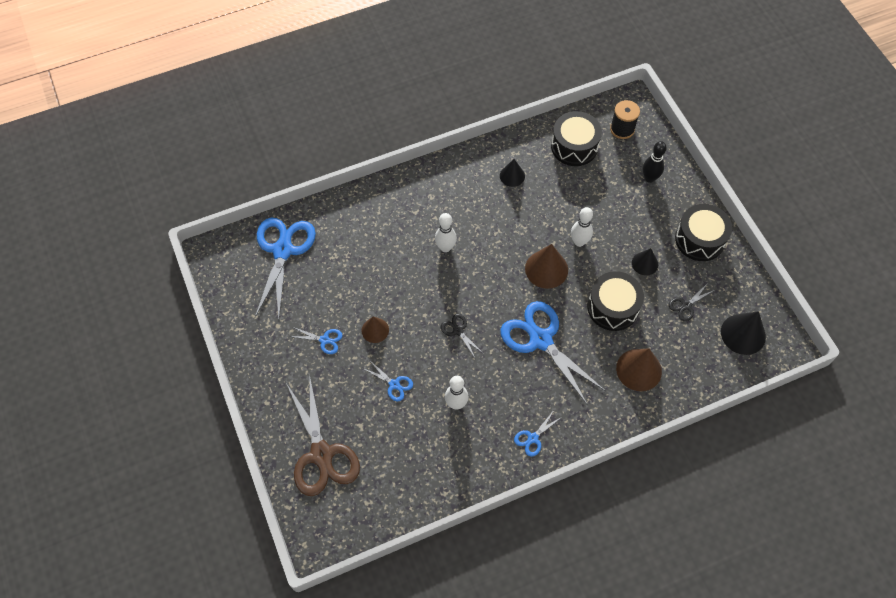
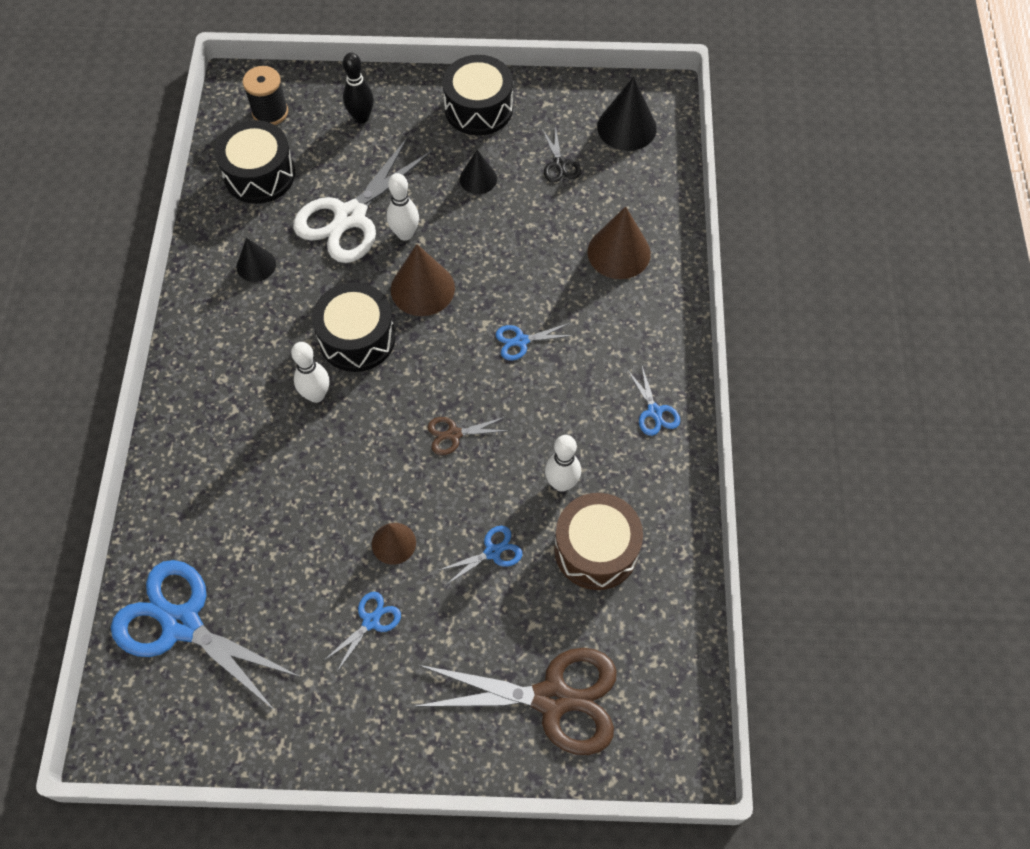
camera: 65 degrees left, 0 degrees up
black scissors [441,314,484,358] -> brown scissors [428,417,510,455]
blue scissors [501,301,606,405] -> blue scissors [496,323,574,360], size x0.44
black drum [587,271,644,331] -> black drum moved to [312,282,396,372]
none -> white scissors [293,137,433,263]
none -> brown drum [554,493,643,590]

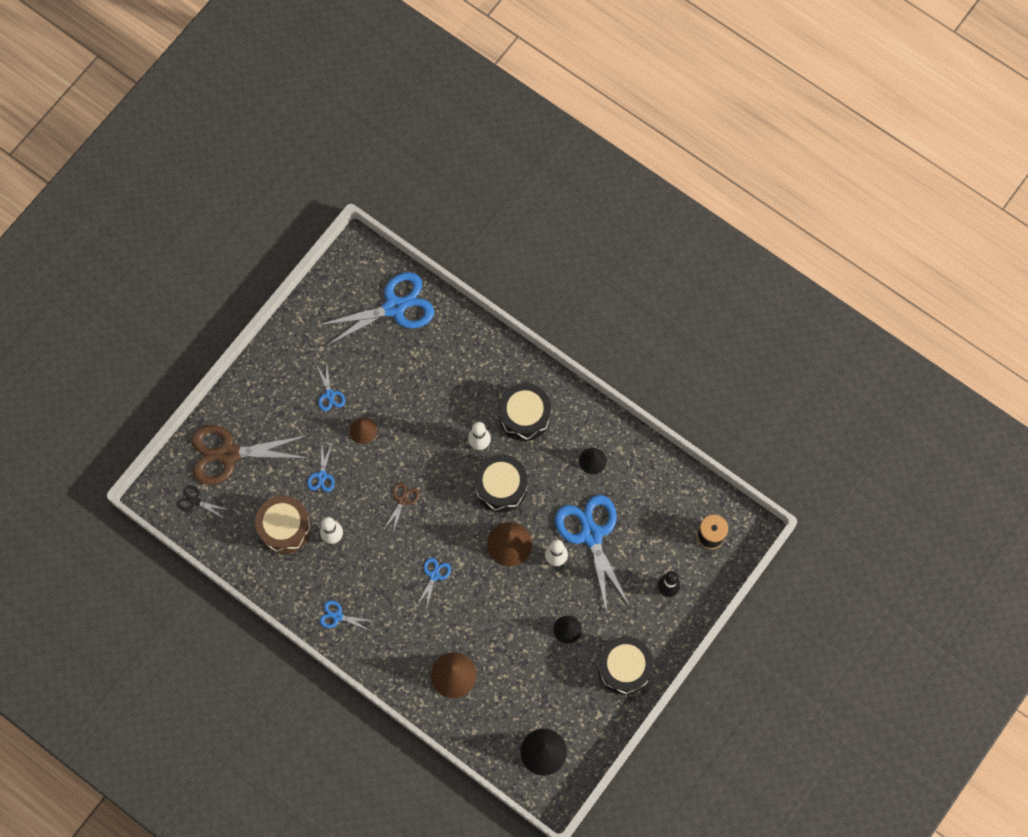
camera: 125 degrees right, 10 degrees up
black drum [215,120,295,204] -> black drum moved to [499,383,551,441]
white scissors [293,137,433,263] -> blue scissors [555,495,629,612]
brown scissors [413,648,617,755] -> brown scissors turned 45 degrees clockwise [192,425,308,485]
black scissors [542,125,581,183] -> black scissors moved to [177,485,229,519]

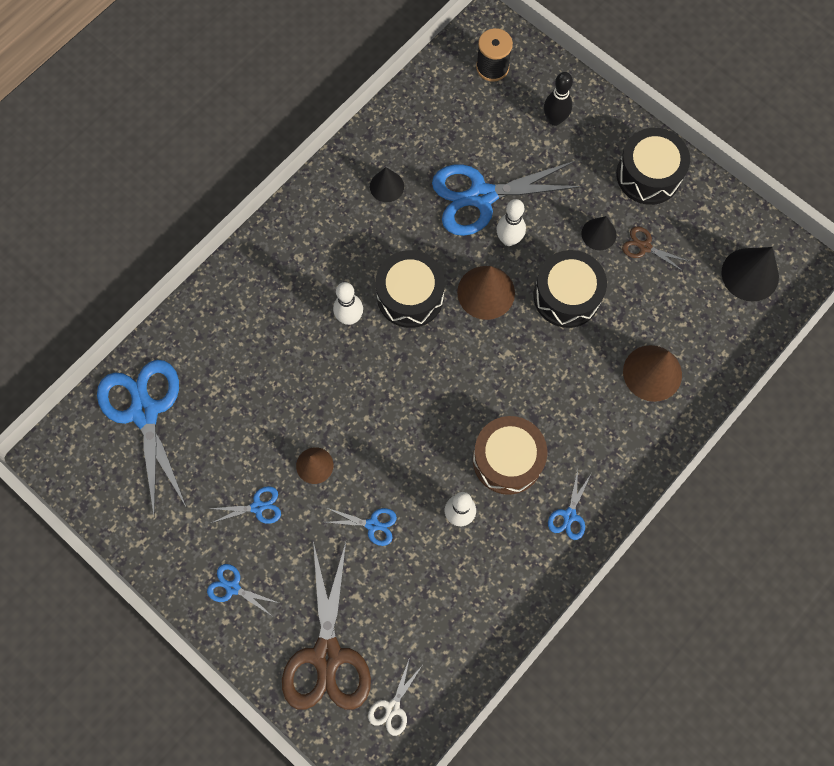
camera: 85 degrees left, 0 degrees up
black scissors [177,485,229,519] -> white scissors [368,660,422,736]
brown drum [255,496,311,554] -> brown drum moved to [473,416,547,495]
brown scissors [383,483,420,533] -> brown scissors moved to [622,226,688,272]
blue scissors [416,558,451,610] -> blue scissors moved to [207,564,279,616]
black drum [499,383,551,441] -> black drum moved to [534,250,607,328]

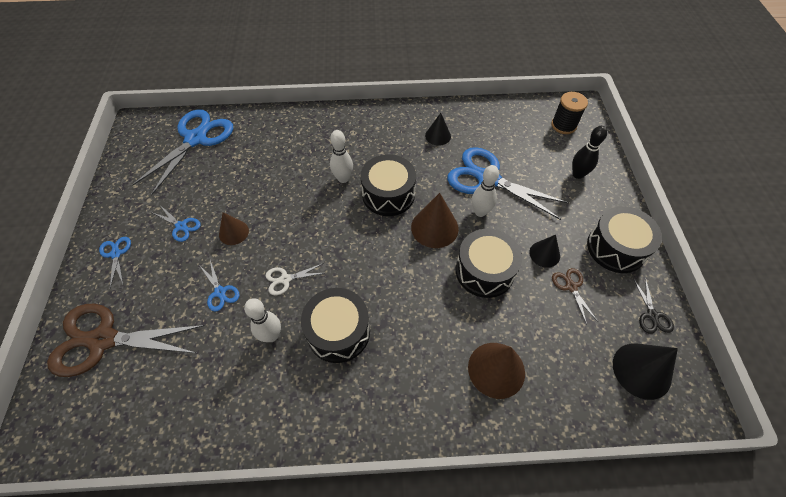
camera: 45 degrees right, 15 degrees down
brown scissors [282,541,371,710] -> brown scissors turned 45 degrees clockwise [47,304,205,377]
white scissors [368,660,422,736] -> white scissors moved to [266,263,324,295]
brown drum [473,416,547,495] -> black drum [301,288,370,363]
blue scissors [548,470,591,540] -> none
none -> black scissors [633,277,674,334]

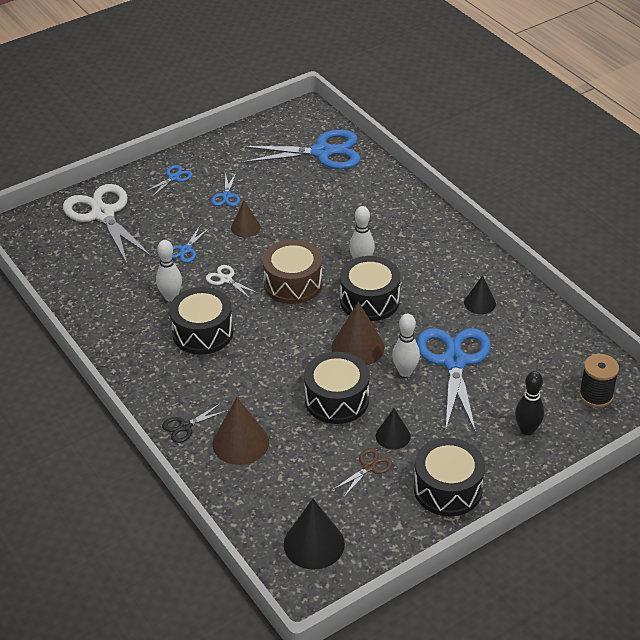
camera: 60 degrees right, 15 degrees down
brown scissors [47,304,205,377] -> white scissors [63,184,152,263]
black scissors [633,277,674,334] -> black scissors moved to [162,403,227,443]
none -> brown drum [263,240,323,304]

